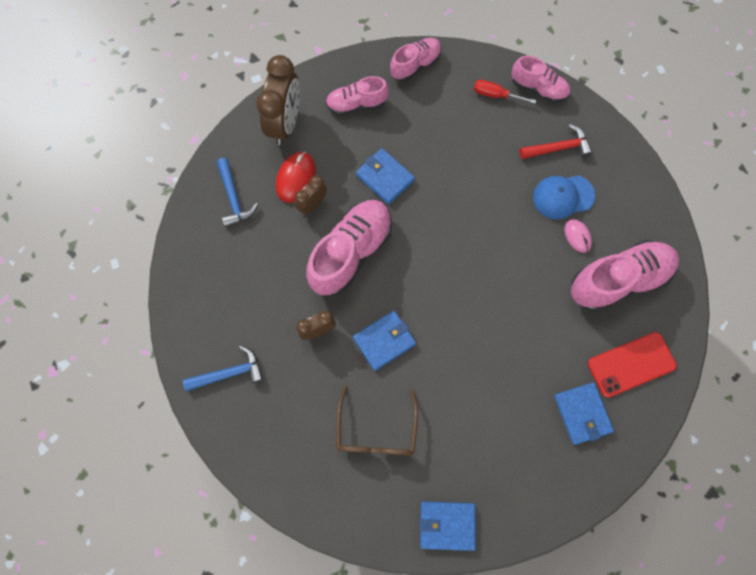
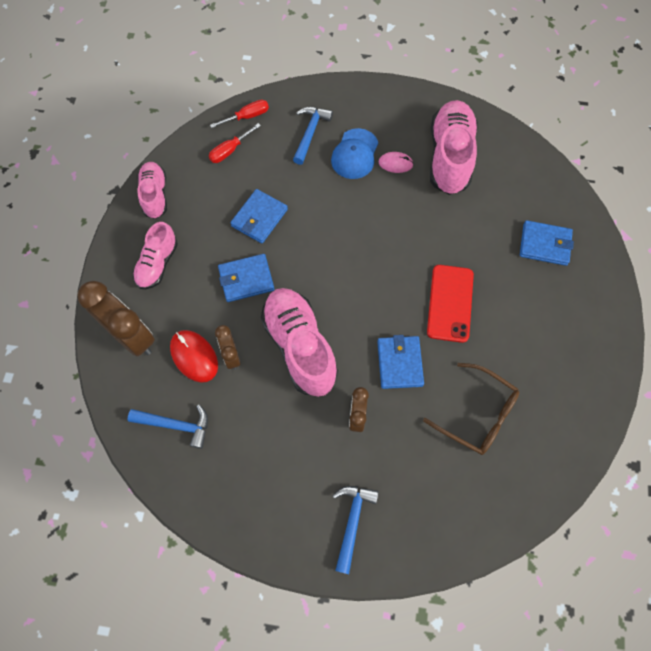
camera: 60 degrees left, 5 degrees down
blue wallet [419,501,476,551] -> blue wallet moved to [230,189,288,243]
pink shoe [511,56,571,103] -> red screwdriver [210,99,269,128]
red hammer [520,124,592,159] -> blue hammer [293,107,333,165]
red phone [588,332,677,398] -> red phone moved to [427,265,474,343]

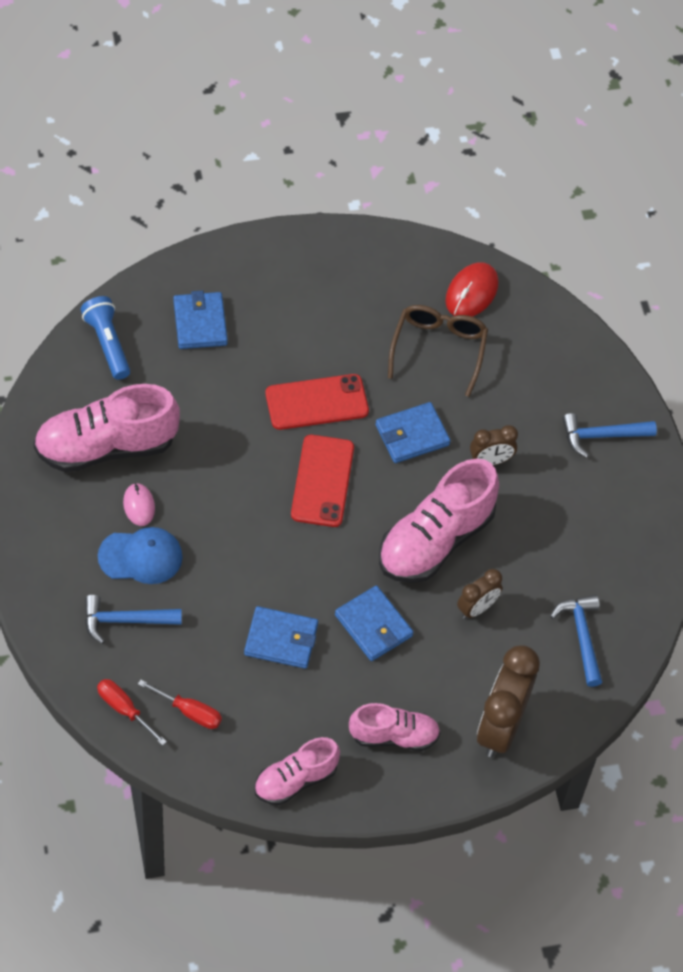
camera: 115 degrees left, 10 degrees down
red mouse [170,330,218,383] -> red mouse moved to [445,262,498,317]
none -> blue flashlight [81,296,130,380]
none -> red phone [291,435,354,527]

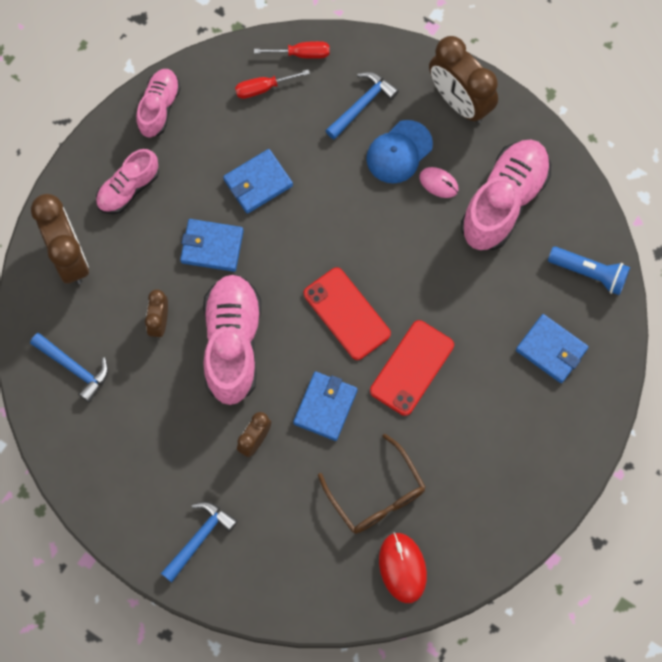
camera: 140 degrees right, 15 degrees up
none -> brown clock [429,36,498,123]

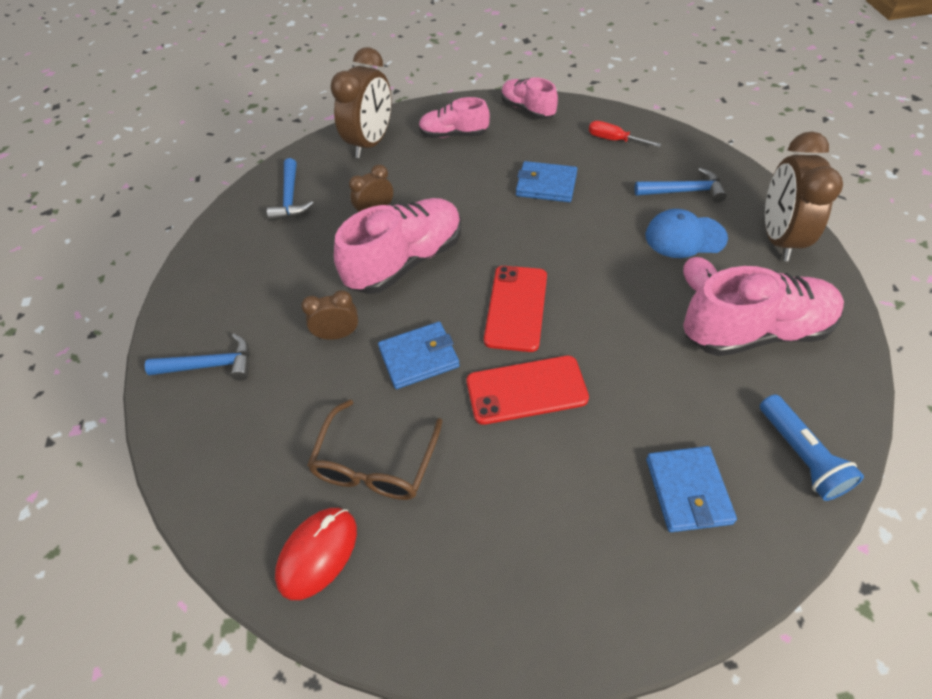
camera: 50 degrees right, 20 degrees down
pink shoe [136,69,181,137] -> pink shoe turned 105 degrees counterclockwise [501,77,558,119]
blue wallet [180,219,244,272] -> none
red screwdriver [254,41,330,59] -> none

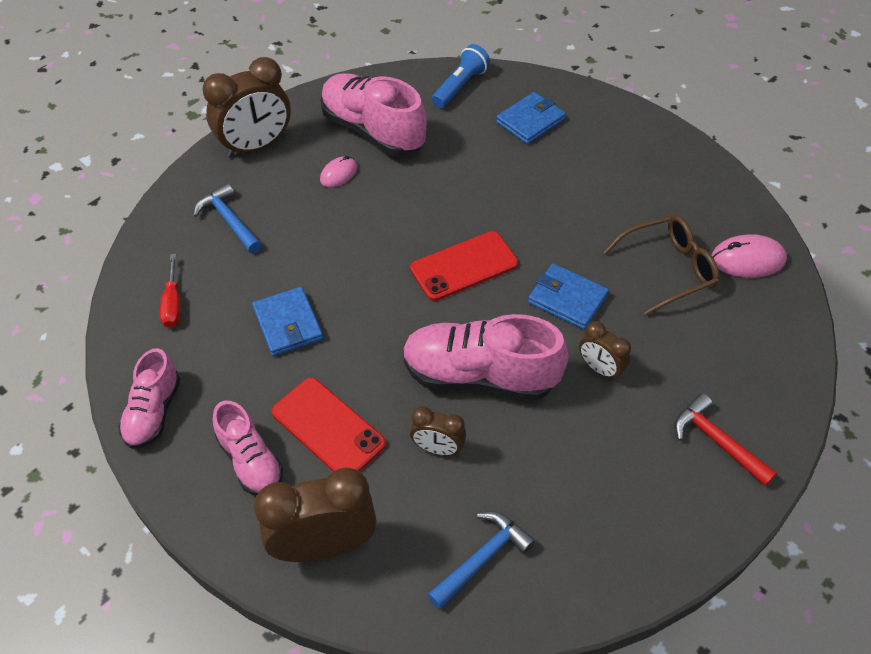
camera: 130 degrees left, 0 degrees up
blue hammer [145,334,250,381] -> red hammer [675,393,777,486]
red mouse [275,508,357,600] -> pink mouse [711,234,787,278]
red phone [467,356,589,425] -> red phone moved to [271,378,386,472]
blue cap [645,209,728,258] -> none

